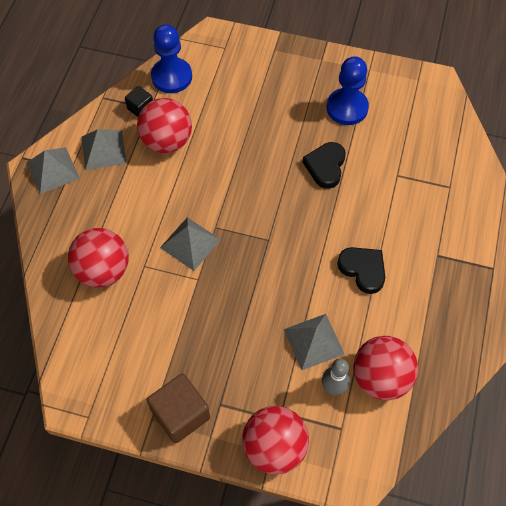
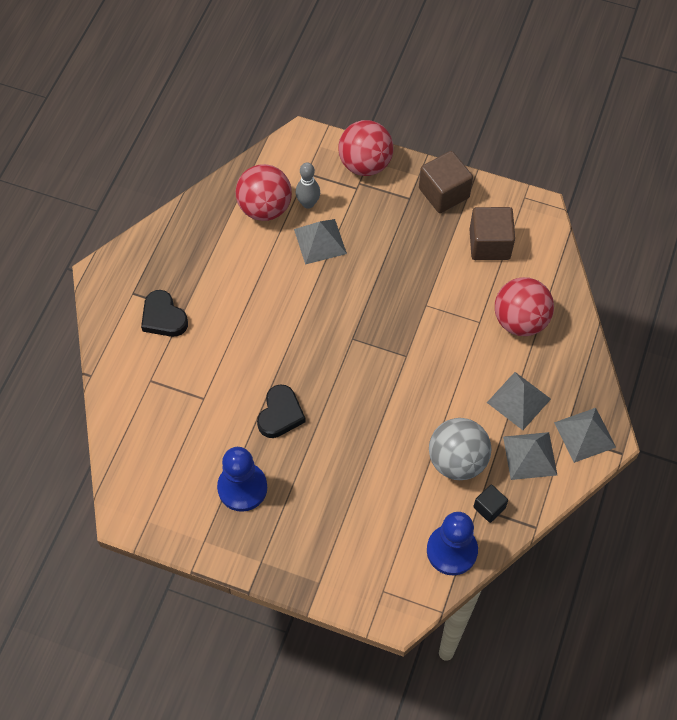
camera: 175 degrees left, 0 degrees up
red ball [137,98,192,153] -> grey ball [429,418,492,480]
grey pyramid [160,217,221,271] -> grey pyramid moved to [487,372,551,430]
black heart [337,247,385,294] -> black heart moved to [141,290,188,337]
none -> brown cube [470,207,515,260]

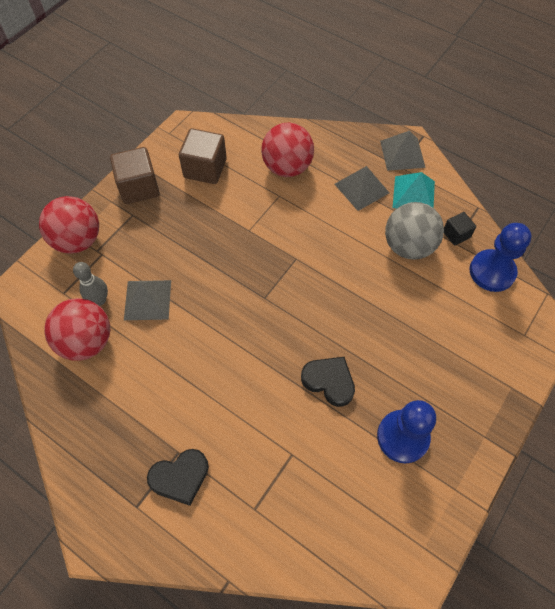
camera: 75 degrees left, 0 degrees up
grey pyramid [503,432,557,480] -> turquoise pyramid [393,172,435,209]

